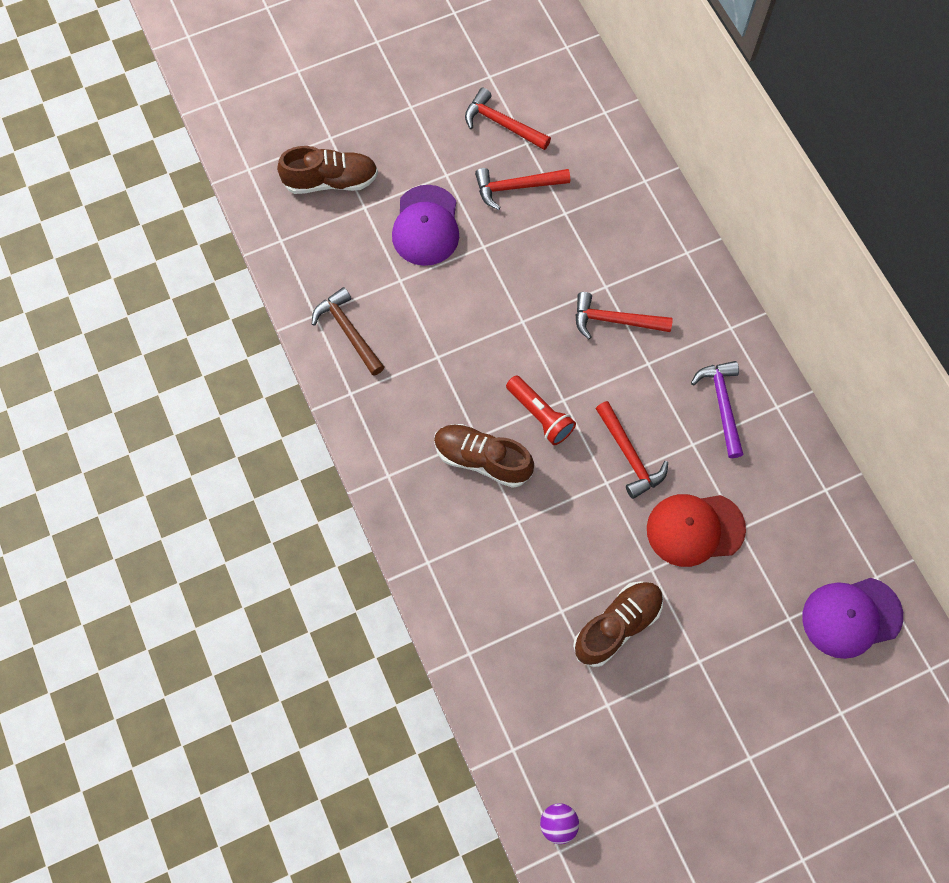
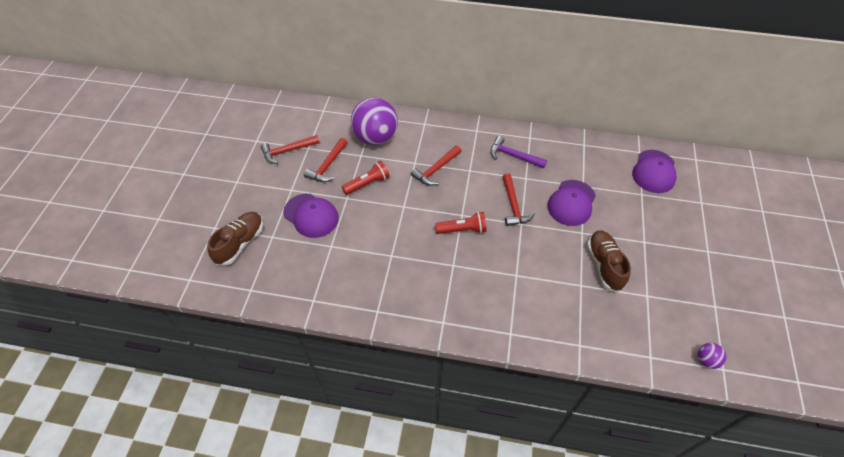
camera: 55 degrees left, 15 degrees down
brown hammer [312,287,385,376] -> none
brown shoe [434,424,534,488] -> none
red hammer [595,401,668,499] -> red hammer turned 75 degrees clockwise [502,173,535,226]
red cap [647,494,746,567] -> purple cap [547,180,596,226]
none -> red flashlight [342,161,390,195]
none -> purple ball [351,98,398,145]

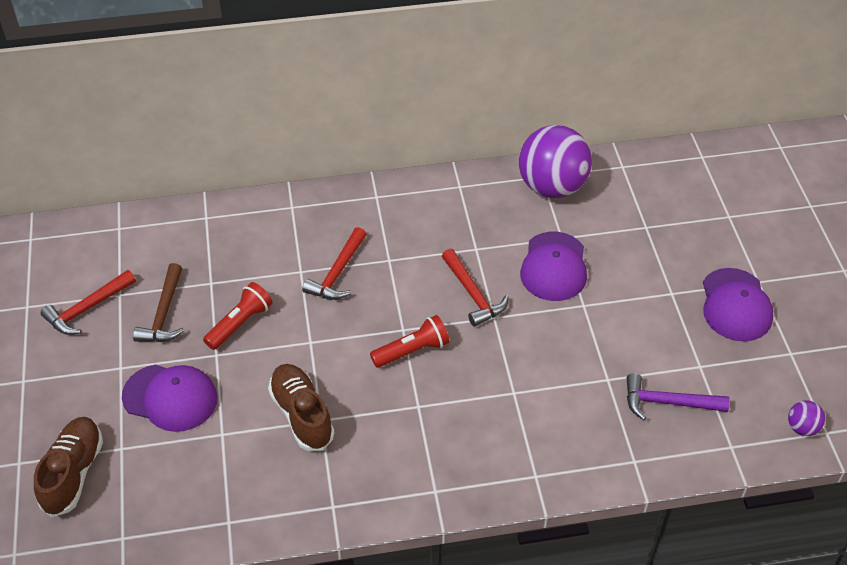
camera: 20 degrees left, 5 degrees down
red hammer [304,138,348,182] -> brown hammer [133,263,185,342]
purple ball [351,98,398,145] -> purple ball moved to [519,125,592,198]
purple hammer [490,136,547,168] -> purple hammer moved to [627,373,730,420]
brown shoe [587,230,631,292] -> brown shoe moved to [268,364,334,451]
purple cap [632,150,677,193] -> purple cap moved to [703,268,773,341]

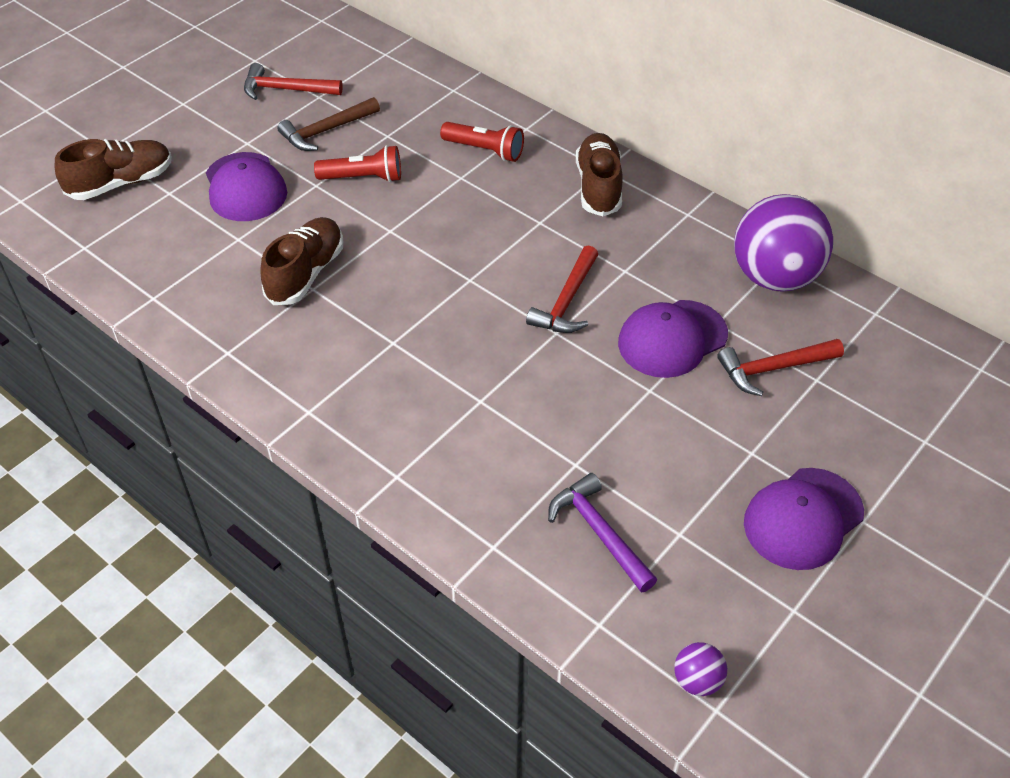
camera: 50 degrees right, 0 degrees up
red hammer [302,227,367,300] -> red hammer moved to [717,339,844,396]
red flashlight [370,315,450,368] -> red flashlight moved to [440,122,524,162]
none -> brown shoe [576,133,623,216]

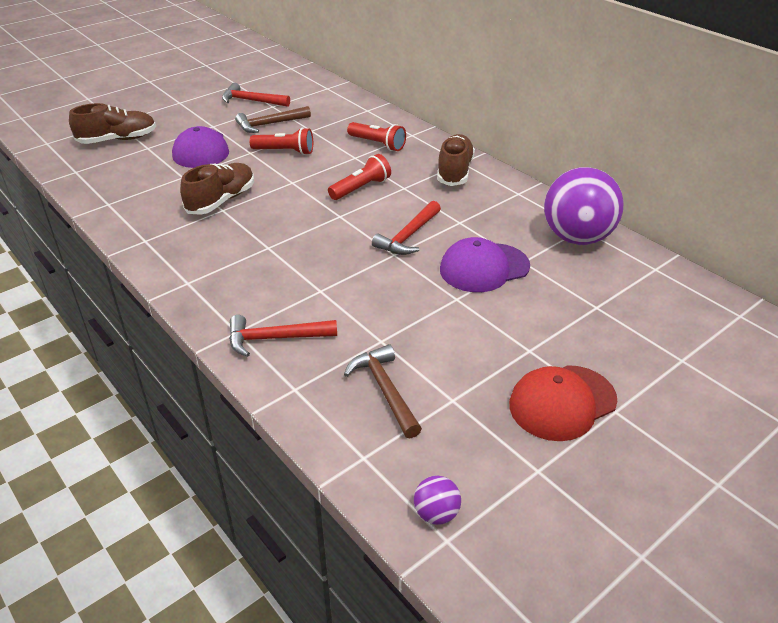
camera: 10 degrees right, 10 degrees down
purple hammer [548,473,657,593] -> brown hammer [344,344,422,438]
red hammer [717,339,844,396] -> red hammer moved to [229,315,337,357]
purple cap [744,468,864,570] -> red cap [509,365,618,441]
none -> red flashlight [328,154,391,200]

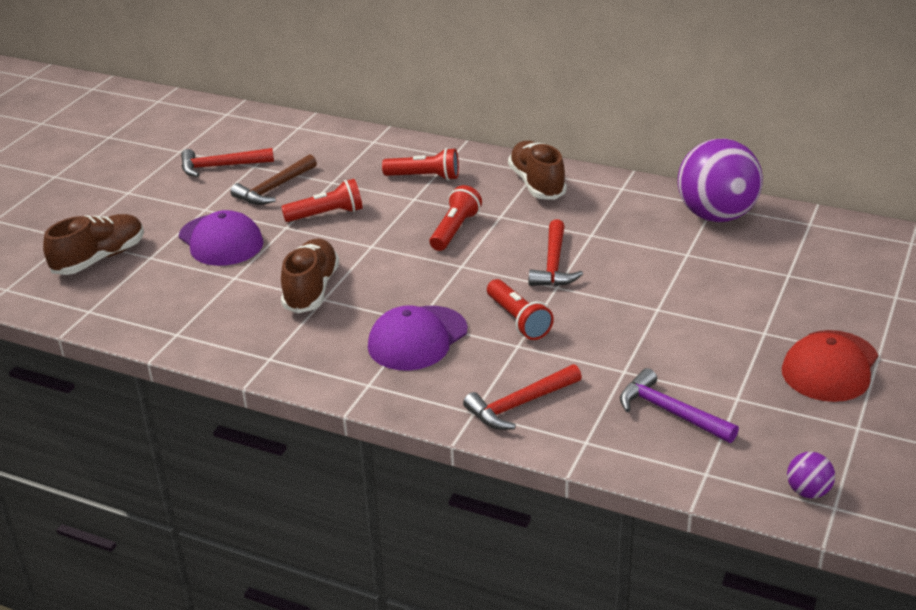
camera: 25 degrees left, 5 degrees down
brown hammer [344,344,422,438] -> purple hammer [620,368,739,443]
purple cap [440,237,530,292] -> purple cap moved to [368,305,468,370]
none -> red flashlight [487,279,554,340]

